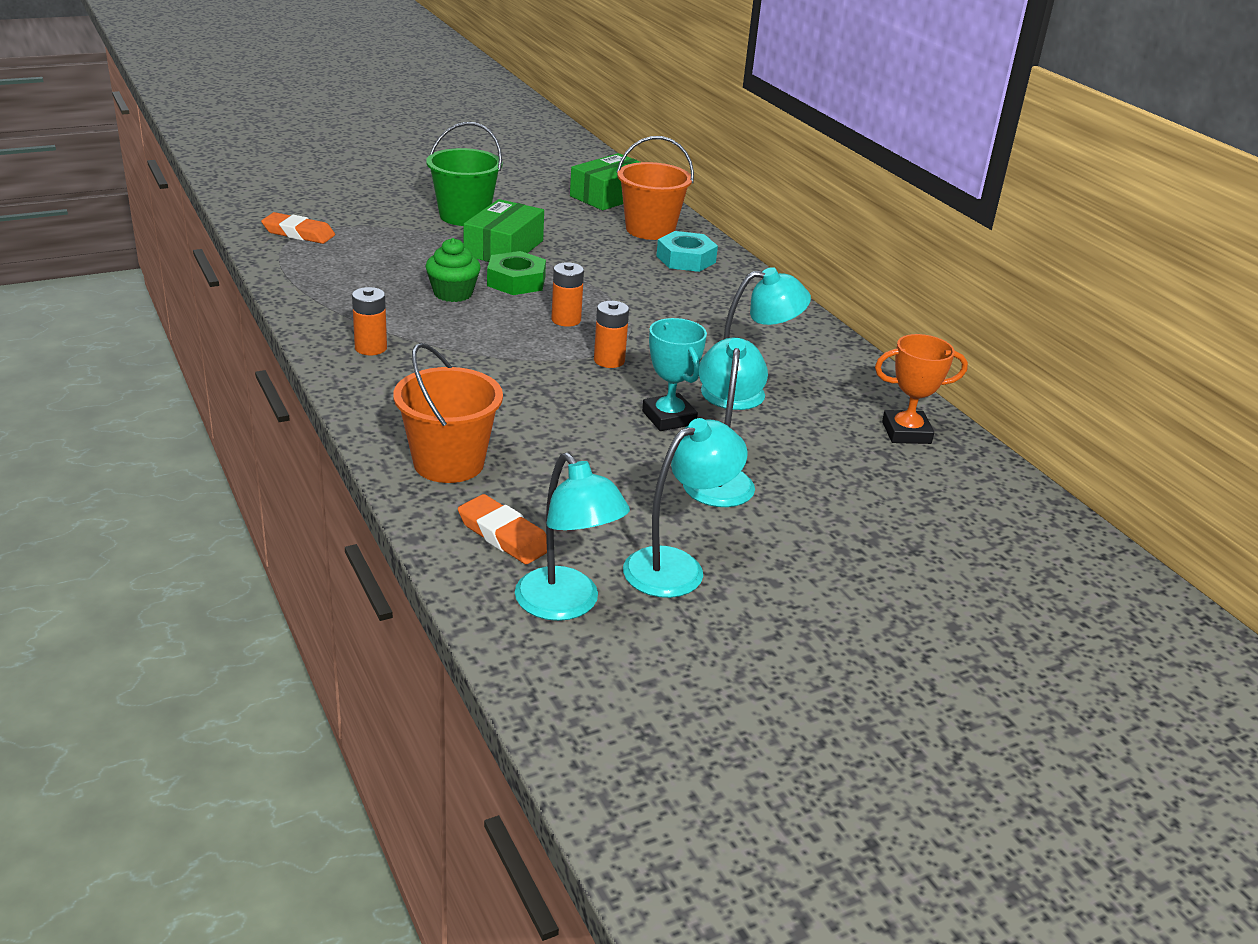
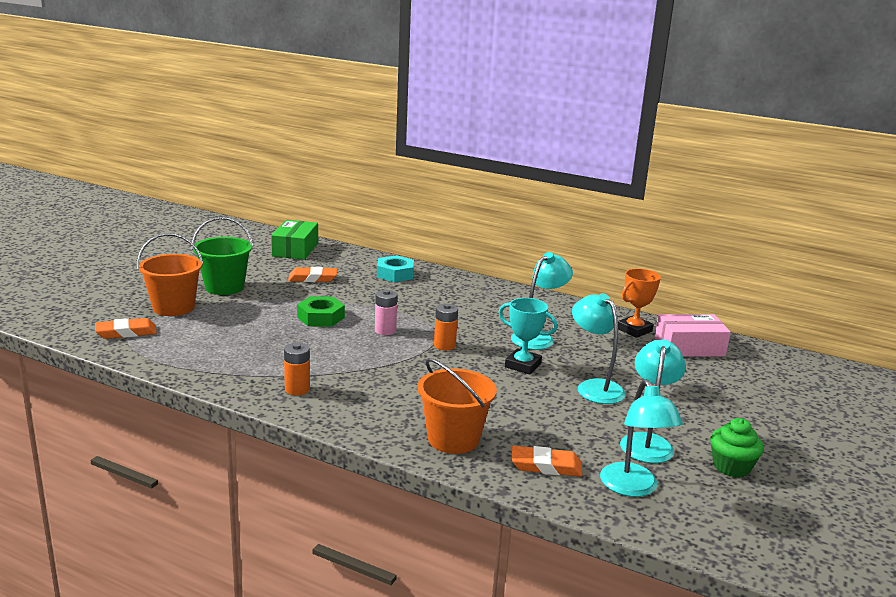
camera: 35 degrees left, 10 degrees down
green cupcake [425,238,481,302] -> green cupcake moved to [710,418,764,478]
green box [464,199,544,262] -> none
turquoise lamp [515,453,630,621] -> turquoise lamp turned 60 degrees clockwise [600,379,683,497]
orange battery [552,262,584,327] -> pink battery [375,290,397,335]
orange bucket [617,136,694,240] -> orange bucket moved to [137,233,203,316]
none -> orange eraser [288,267,337,282]
none -> pink box [655,314,731,357]

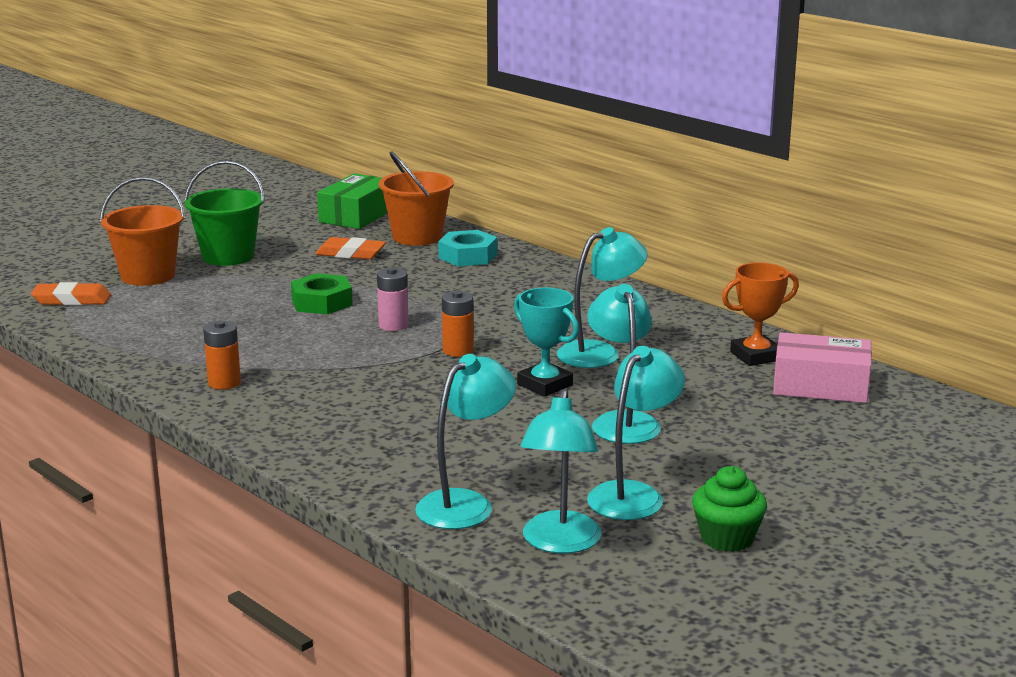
camera: 20 degrees right, 0 degrees up
orange bucket [417,358,497,454] -> orange bucket moved to [379,151,454,246]
orange eraser [511,446,582,477] -> turquoise lamp [415,354,516,529]

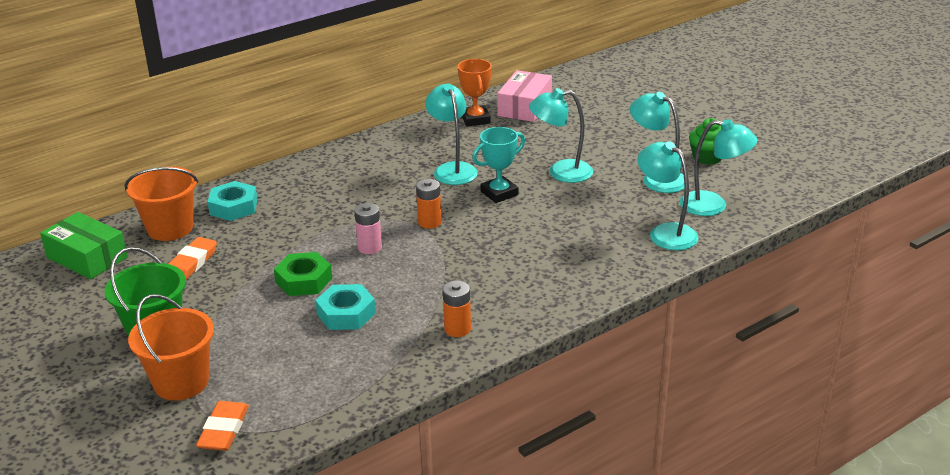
camera: 80 degrees left, 10 degrees up
none -> turquoise nut [315,284,376,330]

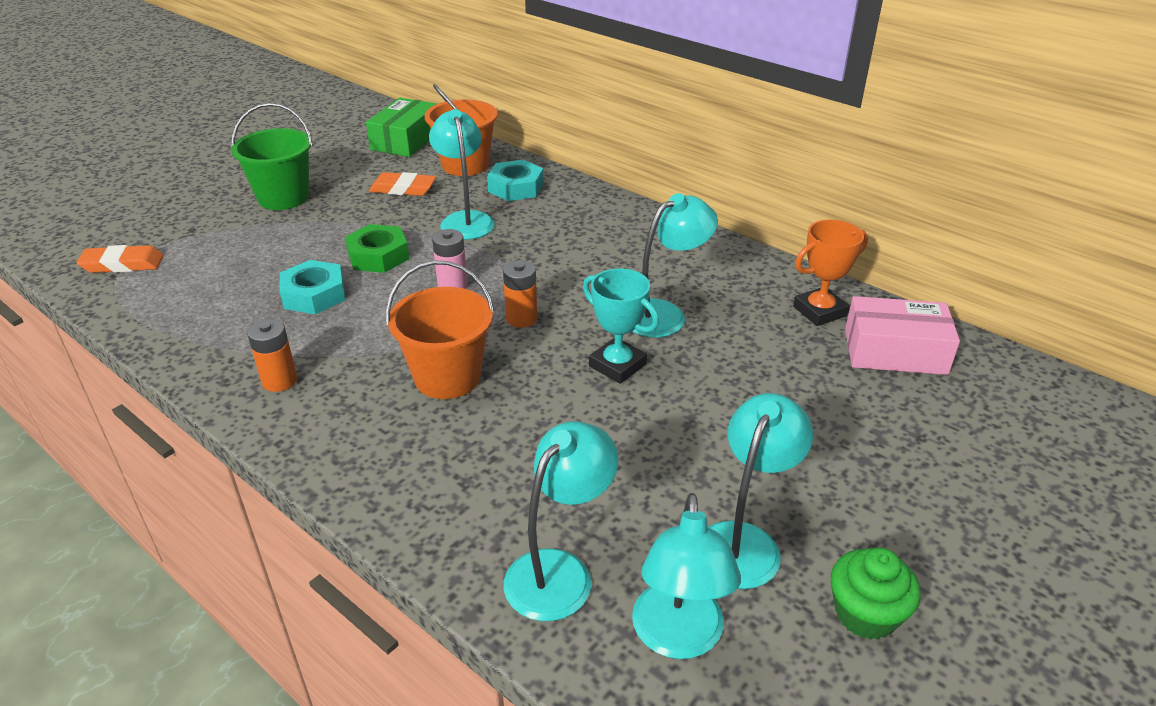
camera: 75 degrees right, 5 degrees up
orange bucket [128,294,214,401] -> orange bucket moved to [386,261,494,399]
turquoise lamp [529,88,593,183] -> turquoise lamp moved to [429,109,495,240]

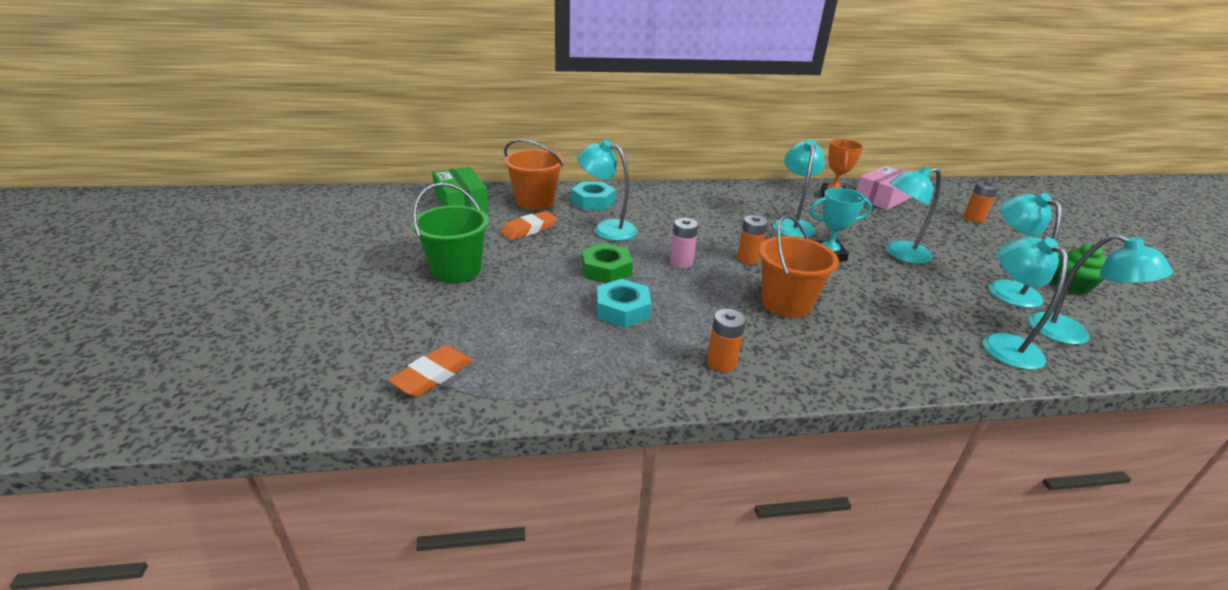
camera: 50 degrees left, 5 degrees down
none -> turquoise lamp [886,166,941,264]
none -> orange battery [963,181,999,223]

